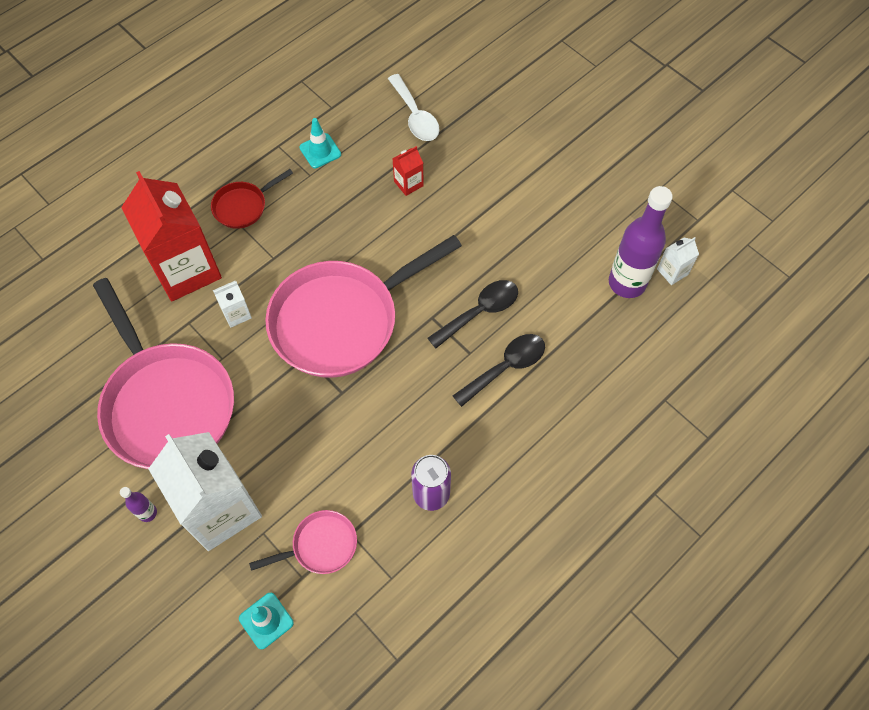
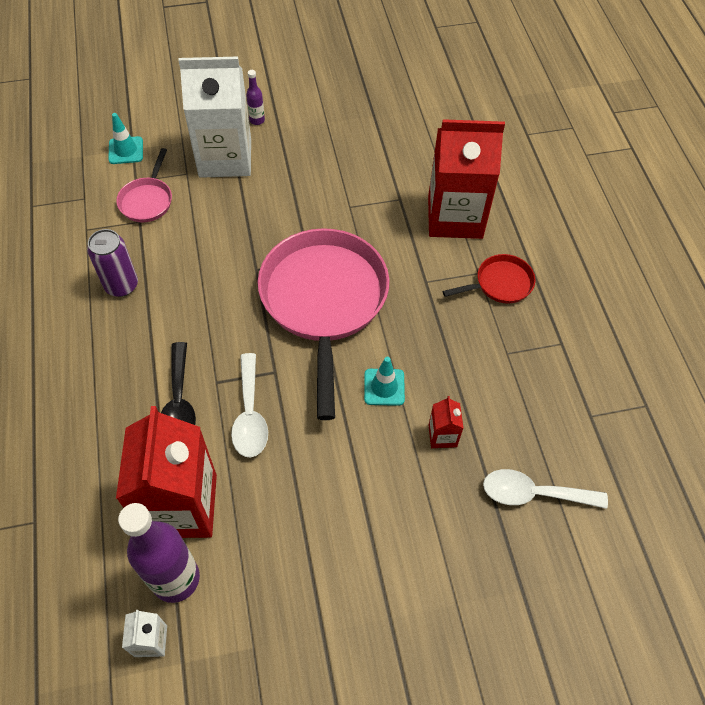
camera: 120 degrees right, 5 degrees down
pink pan [93,278,234,469] -> none
red pan [211,169,293,229] -> red pan turned 75 degrees clockwise [443,254,535,304]
white carton [213,281,252,328] -> none
turquoise traffic cone [299,118,341,168] -> turquoise traffic cone moved to [364,357,405,406]
black spoon [427,280,518,348] -> white spoon [231,353,268,458]
none -> red carton [116,406,217,538]

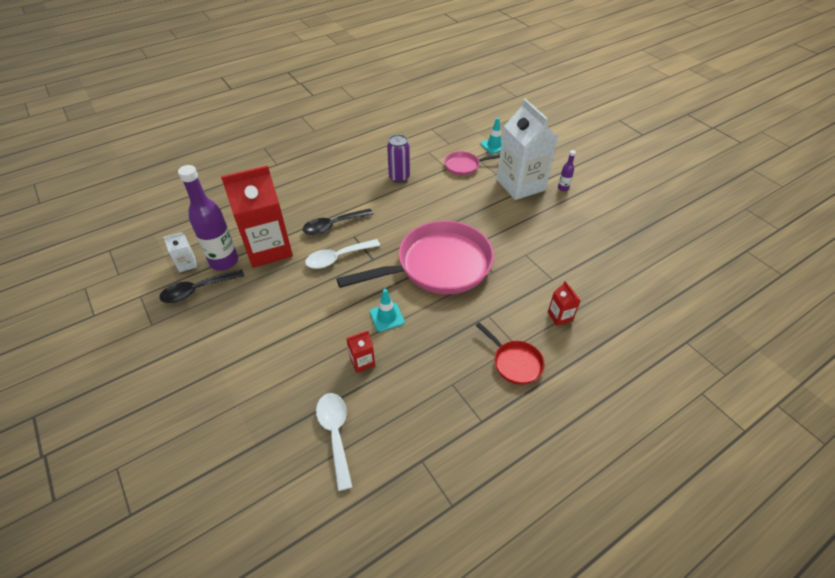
camera: 70 degrees right, 10 degrees down
red carton [428,119,505,239] -> red carton [548,281,581,326], size x0.42
none -> black spoon [159,269,245,303]

